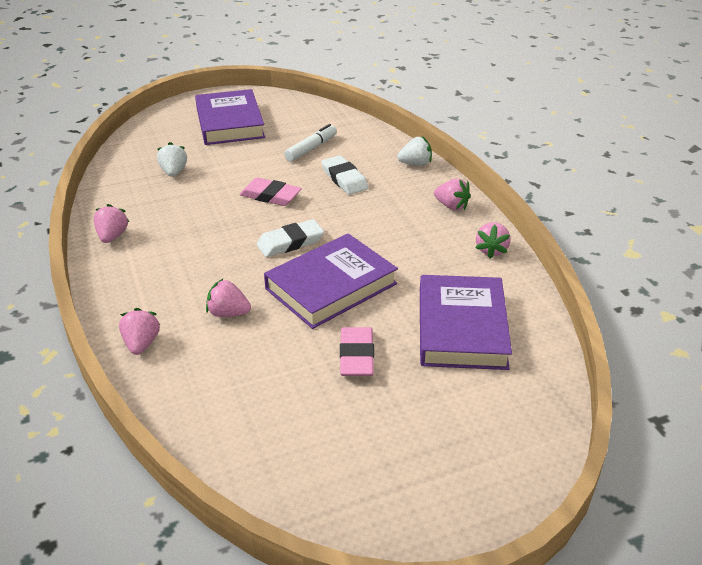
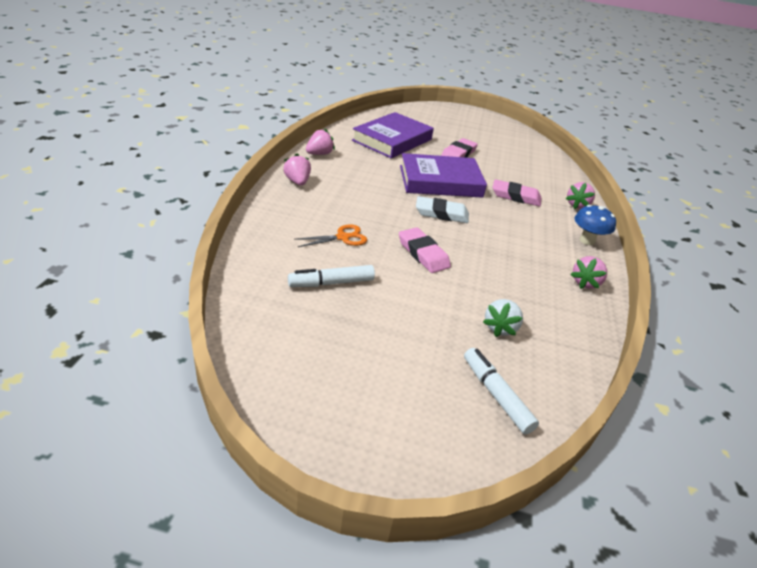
camera: 150 degrees left, 0 degrees up
purple book [195,89,265,145] -> none
pink strawberry [206,279,251,317] -> pink eraser [492,179,541,207]
white eraser [321,155,368,195] -> orange scissors [294,224,367,247]
white strawberry [397,137,432,166] -> none
none -> white marker [464,348,539,434]
none -> blue mushroom [575,205,616,245]

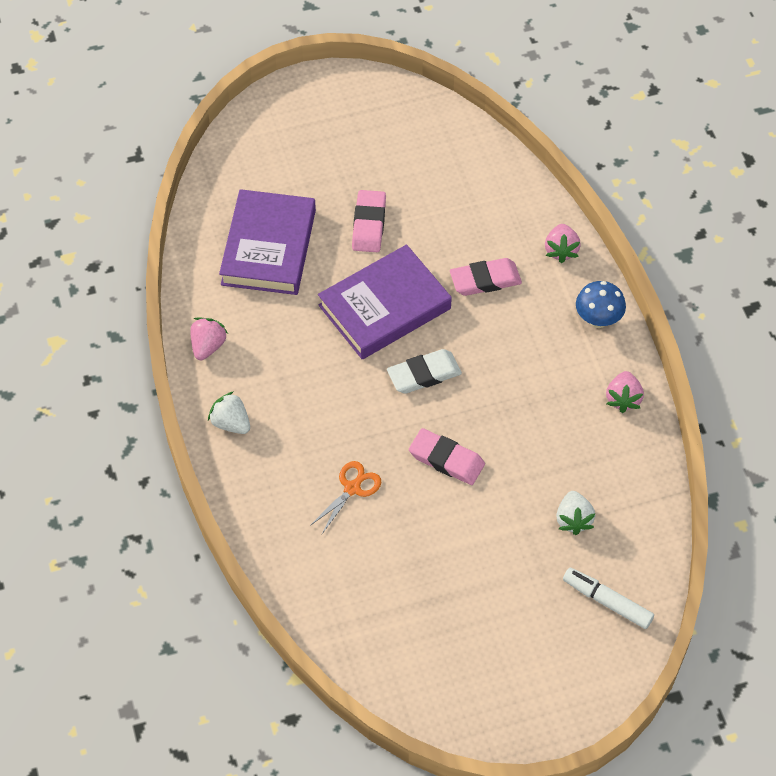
camera: 25 degrees left, 20 degrees up
pink strawberry [283,153,311,186] -> white strawberry [208,391,250,434]
white marker [288,265,375,287] -> none

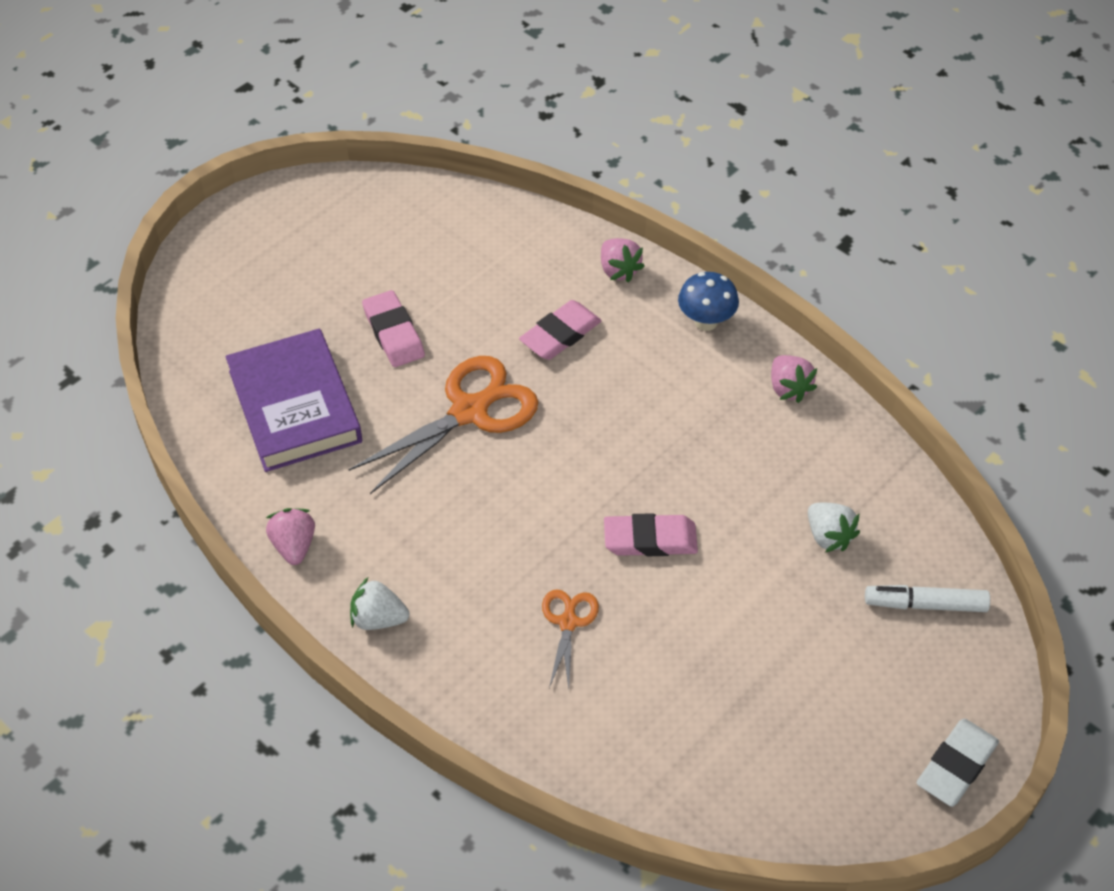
camera: 30 degrees left, 5 degrees down
purple book [318,245,452,359] -> orange scissors [349,356,538,494]
white eraser [387,349,462,394] -> white eraser moved to [916,719,999,807]

